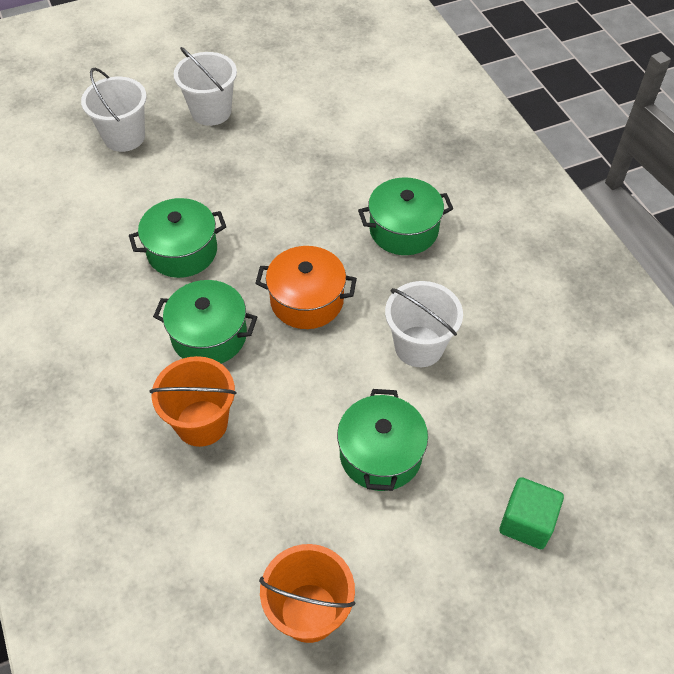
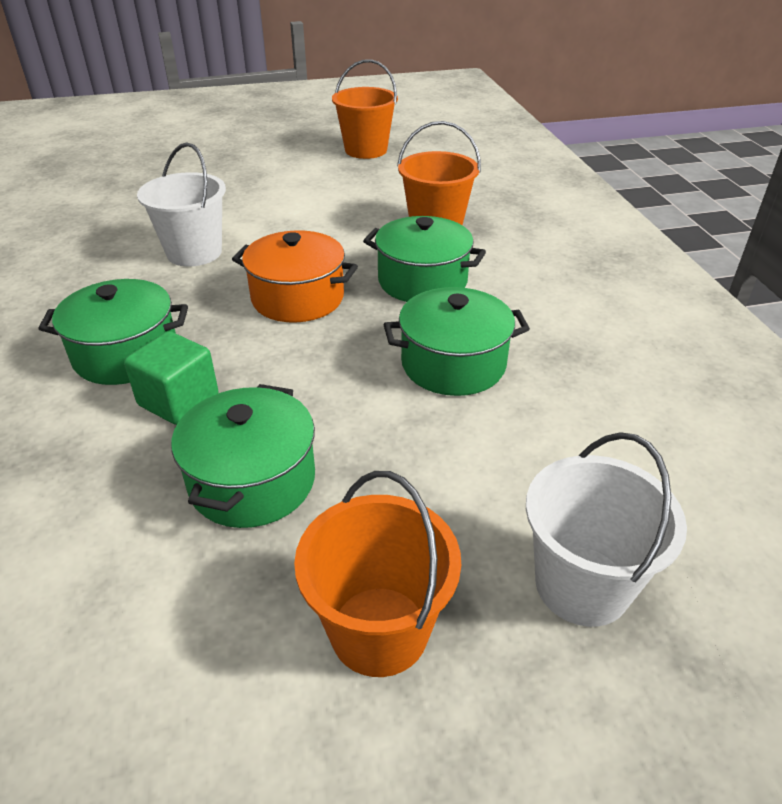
camera: 170 degrees left, 15 degrees down
white bucket [174,47,237,126] -> orange bucket [294,471,461,677]
green pot [337,389,428,491] -> green pot moved to [171,384,315,528]
green cube [499,477,564,549] -> green cube moved to [124,331,218,425]

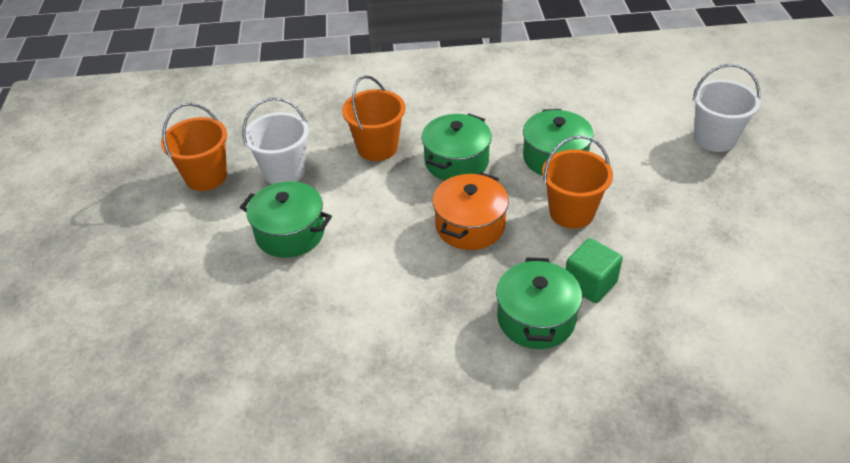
camera: 80 degrees left, 5 degrees up
white bucket [137,142,226,267] -> white bucket moved to [243,97,309,184]
green pot [171,384,315,528] -> green pot moved to [240,181,332,258]
orange bucket [294,471,461,677] -> orange bucket moved to [542,135,613,229]

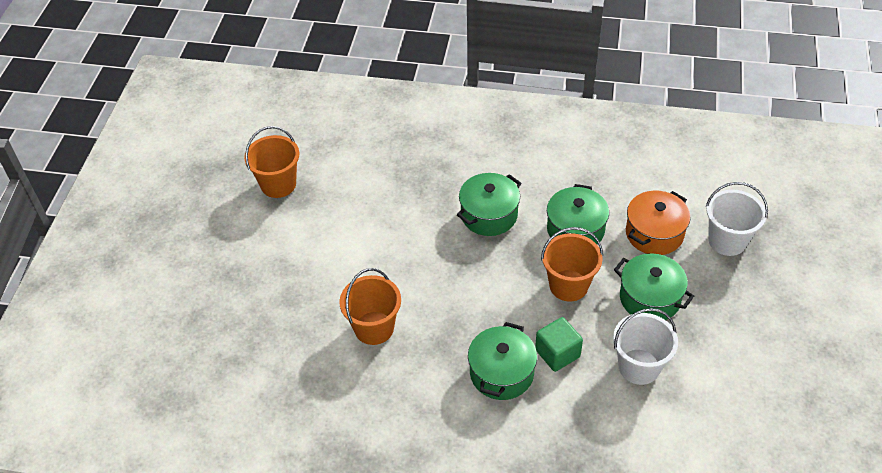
camera: 15 degrees right, 5 degrees up
green pot [240,181,332,258] -> green pot moved to [614,253,694,320]
white bucket [243,97,309,184] -> white bucket moved to [613,308,678,385]
orange bucket [342,75,405,161] -> orange bucket moved to [339,268,401,345]
orange pot [432,172,509,250] -> orange pot moved to [626,191,691,255]

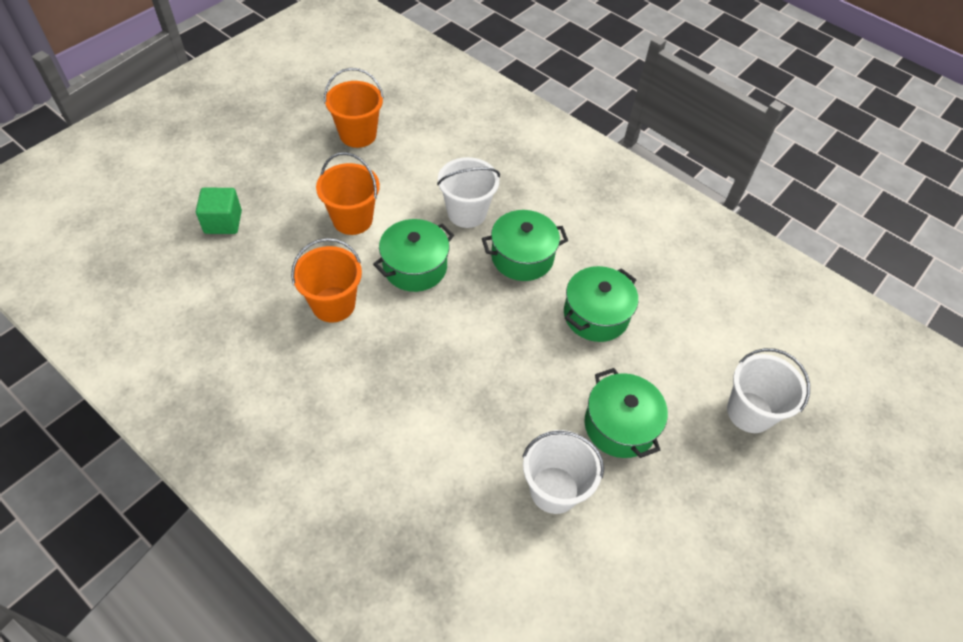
camera: 25 degrees right, 5 degrees up
green pot [468,322,537,400] -> green pot moved to [373,219,454,292]
green cube [535,317,583,372] -> green cube moved to [196,188,242,234]
orange bucket [541,227,603,301] -> orange bucket moved to [316,152,380,235]
orange pot [626,191,691,255] -> none
none -> white bucket [437,157,500,228]

